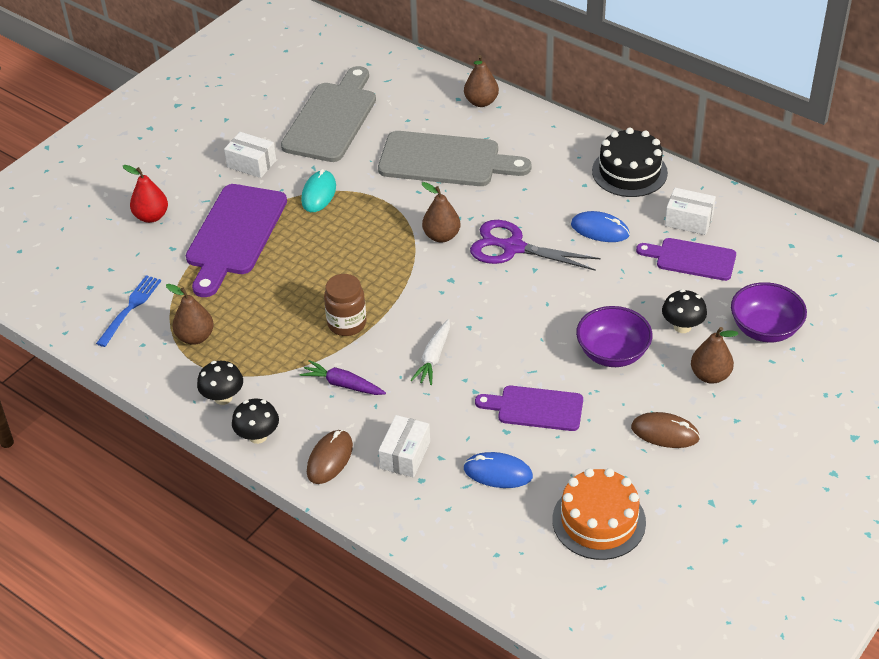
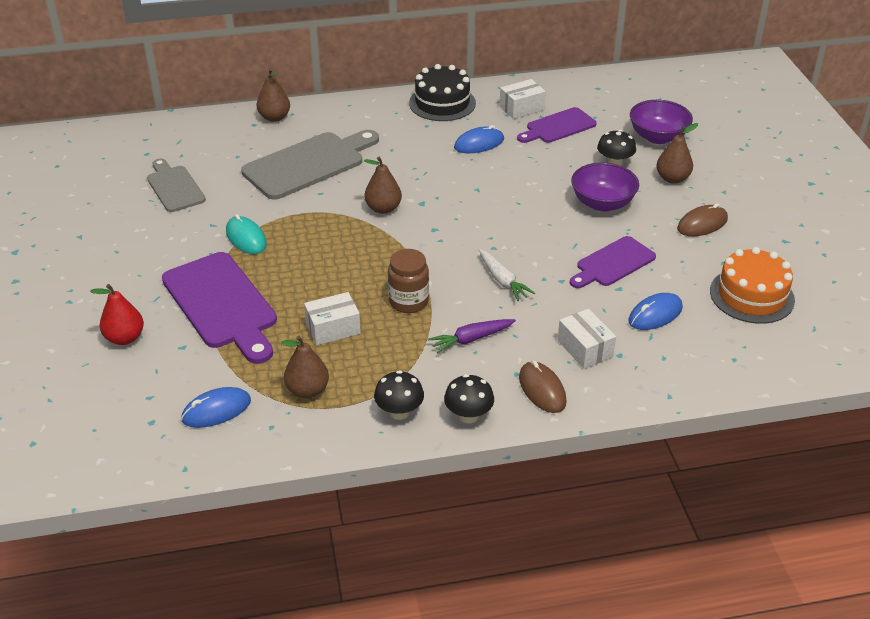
camera: 50 degrees left, 5 degrees down
blue fork [96,275,161,347] -> blue mouse [181,387,251,428]
white box [224,132,276,178] -> white box moved to [304,292,361,345]
grey cutting board [281,66,376,162] -> grey cutting board [147,159,206,212], size x0.61
purple scissors [470,220,601,271] -> none

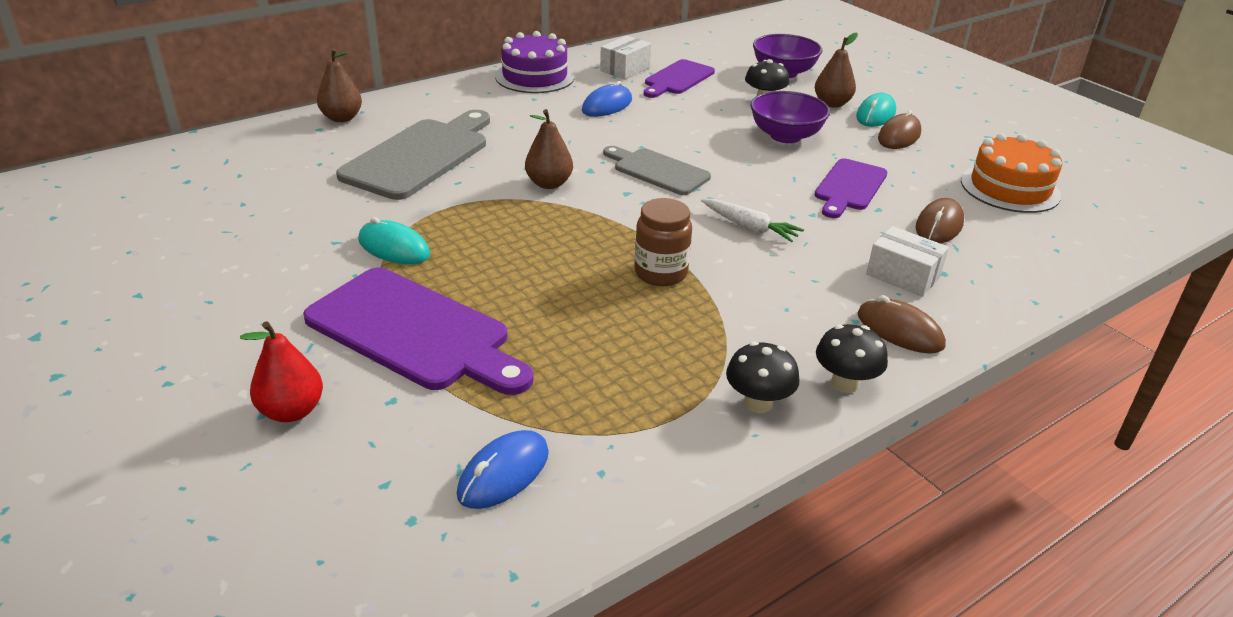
camera: 25 degrees left, 5 degrees down
grey cutting board [147,159,206,212] -> grey cutting board moved to [603,146,711,195]
brown pear [281,336,329,398] -> none
white box [304,292,361,345] -> none
black cake [409,64,476,121] -> purple cake [495,31,575,93]
purple carrot [428,319,516,353] -> none
blue mouse [628,293,683,330] -> brown mouse [916,198,964,243]
none -> turquoise mouse [856,93,896,127]

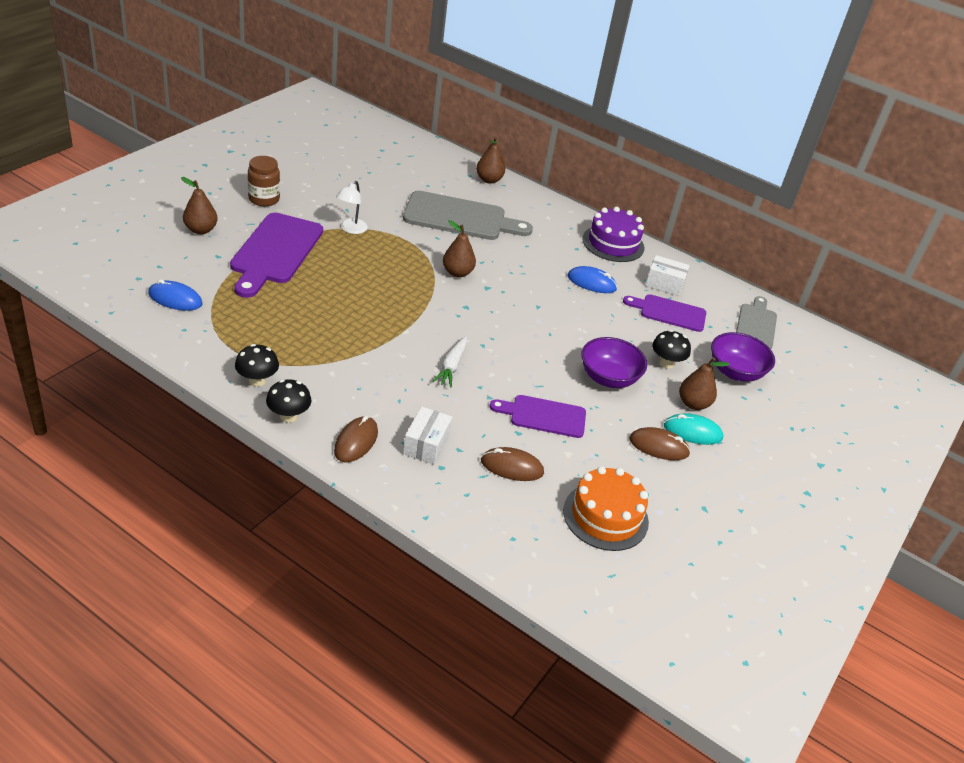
camera: 65 degrees right, 5 degrees up
red pear [240,321,323,422] -> brown pear [181,177,218,234]
turquoise mouse [358,217,430,264] -> white lamp [336,181,368,234]
grey cutting board [603,146,711,195] -> grey cutting board moved to [736,296,777,349]
brown jar [634,198,692,286] -> brown jar moved to [248,156,280,207]

